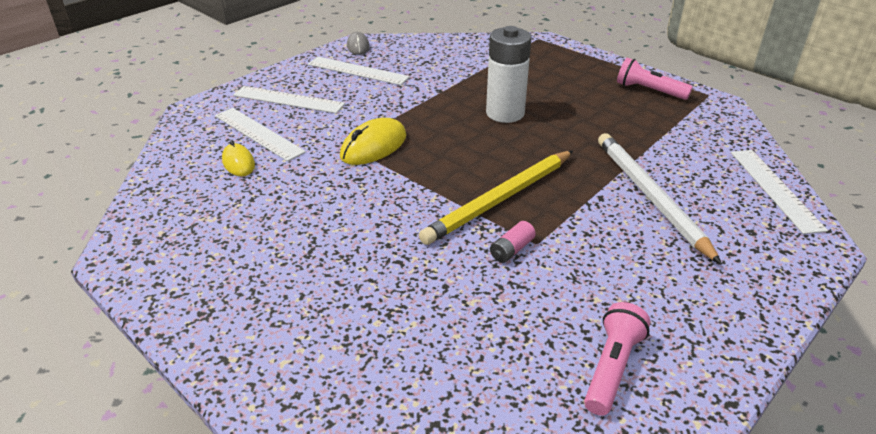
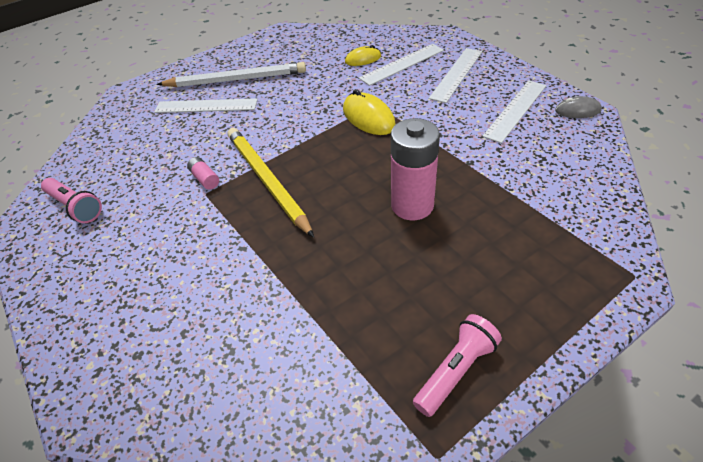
camera: 105 degrees right, 10 degrees up
white battery [486,26,531,123] -> pink battery [391,118,440,220]
white pencil [598,133,722,265] -> white pencil moved to [157,62,306,87]
white ruler [731,150,828,234] -> white ruler moved to [154,98,258,113]

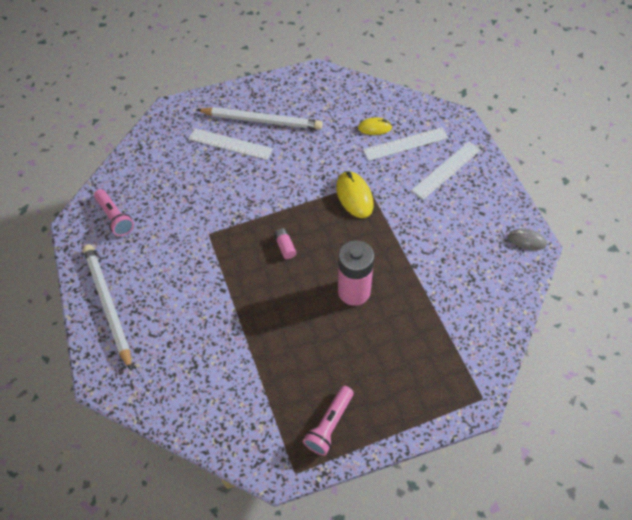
camera: 15 degrees right, 10 degrees up
pink battery [187,157,219,190] -> pink battery moved to [274,228,296,259]
yellow pencil [228,128,314,238] -> none
pink flashlight [413,314,502,417] -> pink flashlight turned 150 degrees clockwise [303,386,354,456]
white ruler [482,80,546,143] -> none
none -> white pencil [83,244,132,371]

